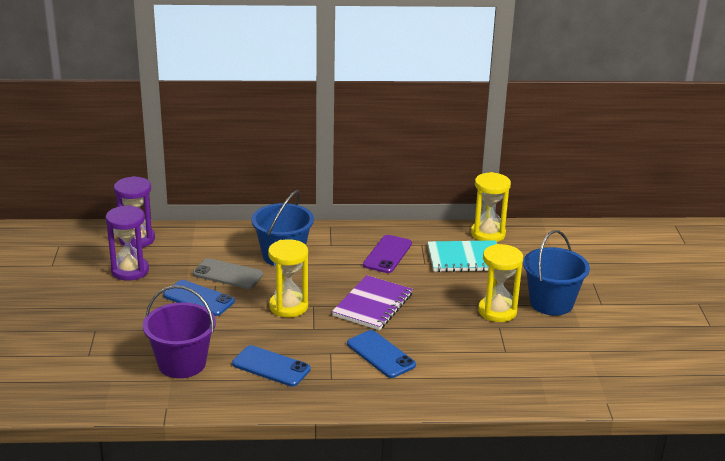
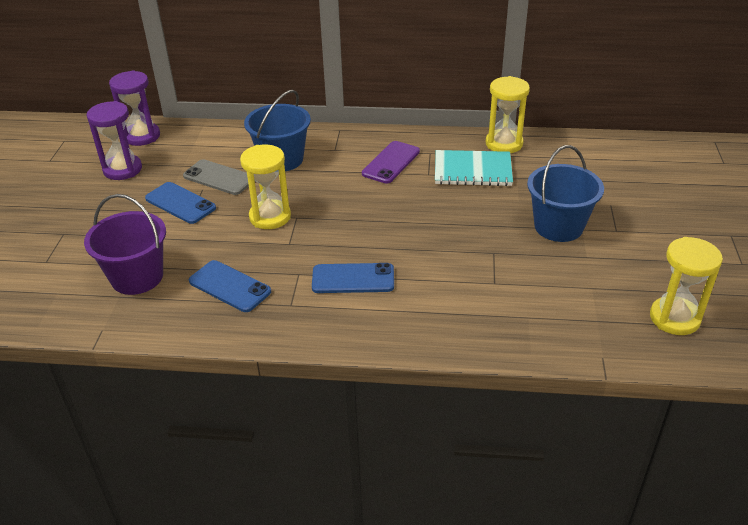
camera: 10 degrees right, 10 degrees up
purple notebook [332,275,413,330] -> none
blue phone [347,330,416,378] -> blue phone turned 60 degrees counterclockwise [312,263,394,293]
yellow hourglass [478,244,523,322] -> yellow hourglass moved to [650,237,723,335]

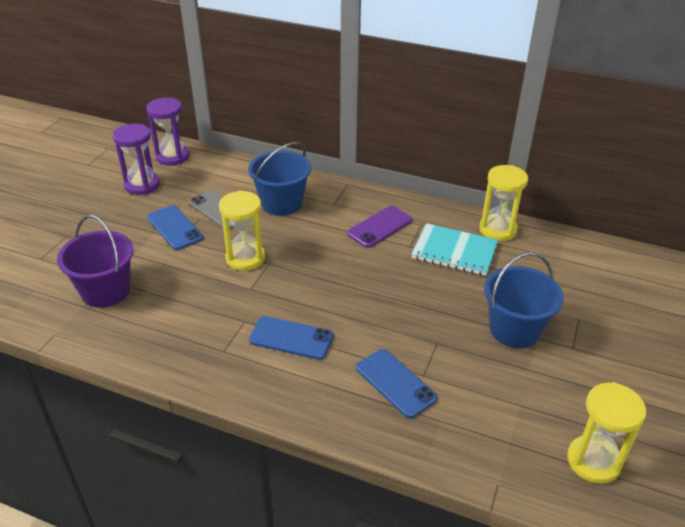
camera: 15 degrees right, 0 degrees up
blue phone [189,260,271,312] -> blue phone moved to [356,349,437,418]

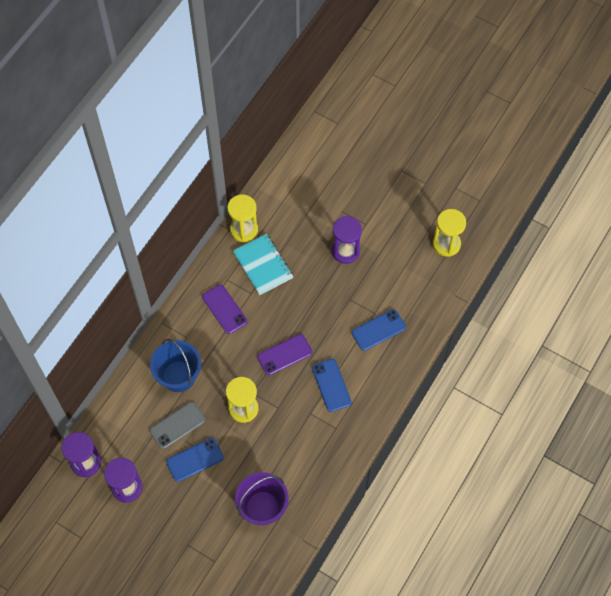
camera: 80 degrees left, 25 degrees up
blue phone [249,316,333,360] -> blue phone turned 45 degrees counterclockwise [312,359,352,412]
turquoise notebook [412,223,498,276] -> turquoise notebook turned 60 degrees counterclockwise [233,234,293,295]
blue bucket [484,252,564,348] -> purple hourglass [332,216,362,264]
none -> purple phone [257,334,312,375]

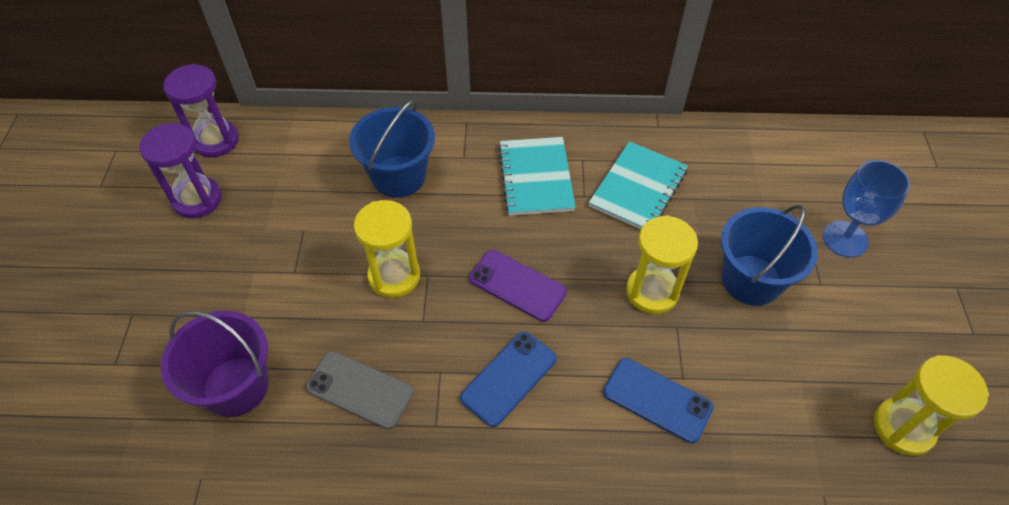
camera: 60 degrees right, 10 degrees down
grey phone [150,402,206,449] -> grey phone moved to [306,351,414,429]
blue phone [166,438,224,482] -> none
purple phone [202,284,247,334] -> turquoise notebook [498,137,576,216]
yellow hourglass [227,194,258,243] -> yellow hourglass moved to [626,215,698,314]
purple hourglass [332,216,362,264] -> blue bucket [721,205,818,306]
none -> blue goblet [823,160,910,258]

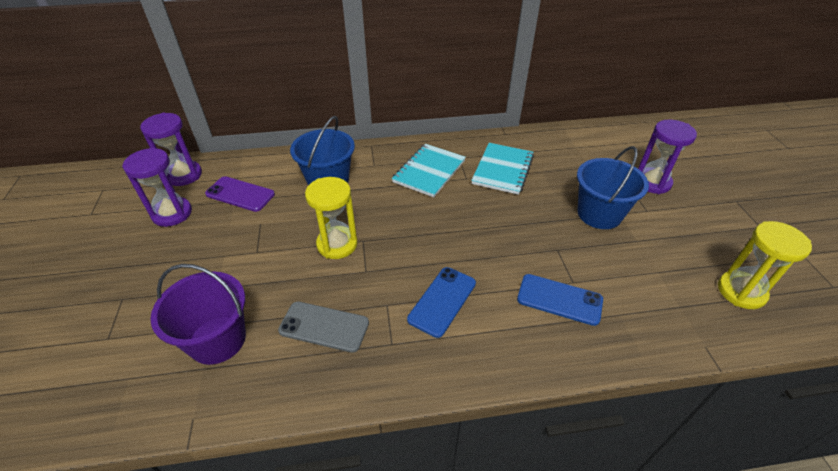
camera: 10 degrees left, 10 degrees down
purple phone [469,250,567,322] -> purple phone moved to [205,176,275,212]
turquoise notebook [498,137,576,216] -> turquoise notebook turned 45 degrees clockwise [392,144,466,197]
yellow hourglass [626,215,698,314] -> none
blue goblet [823,160,910,258] -> purple hourglass [638,120,697,194]

